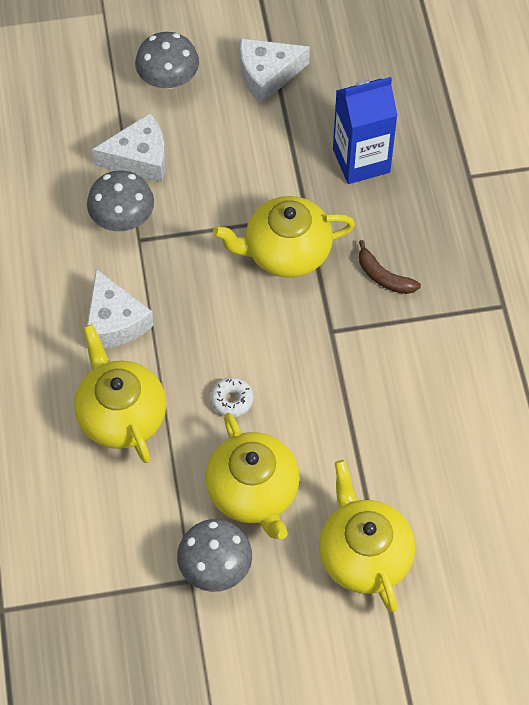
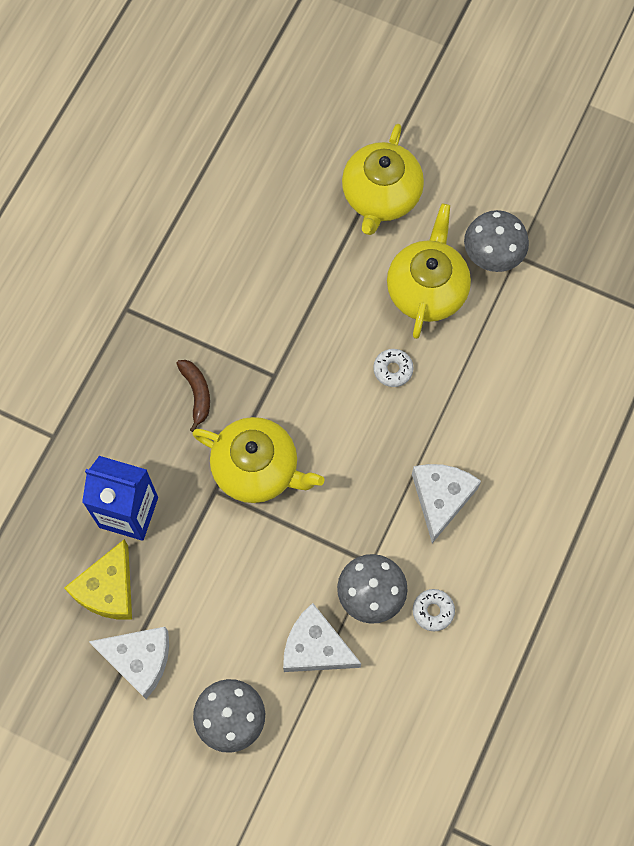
camera: 145 degrees left, 10 degrees up
yellow teapot [74,324,167,463] -> none
none -> yellow cheese [64,539,132,620]
none -> white donut [413,589,455,631]

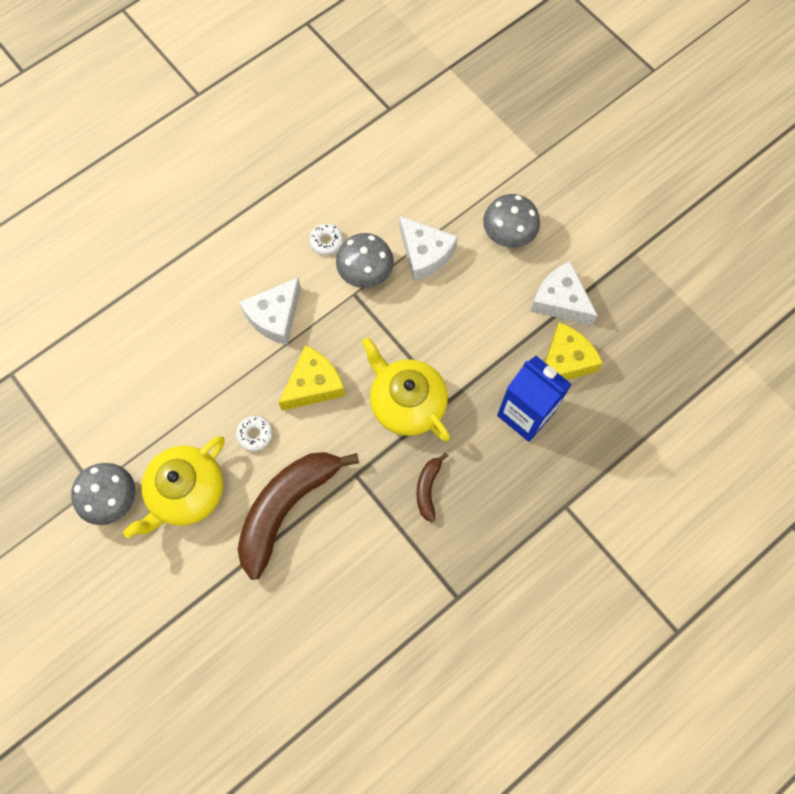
camera: 155 degrees left, 0 degrees up
yellow teapot [342,124,424,235] -> none
none -> brown banana [238,452,359,580]
none -> yellow cheese [279,345,345,411]

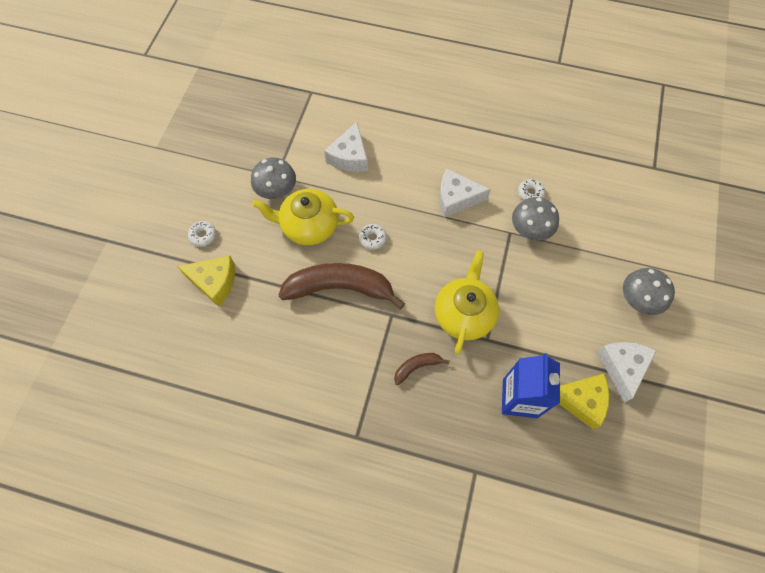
camera: 55 degrees right, 5 degrees down
yellow cheese [279,345,345,411] -> yellow cheese moved to [177,255,235,307]
white cheese [399,216,458,281] -> white cheese moved to [324,122,368,172]
none -> white donut [188,221,216,247]

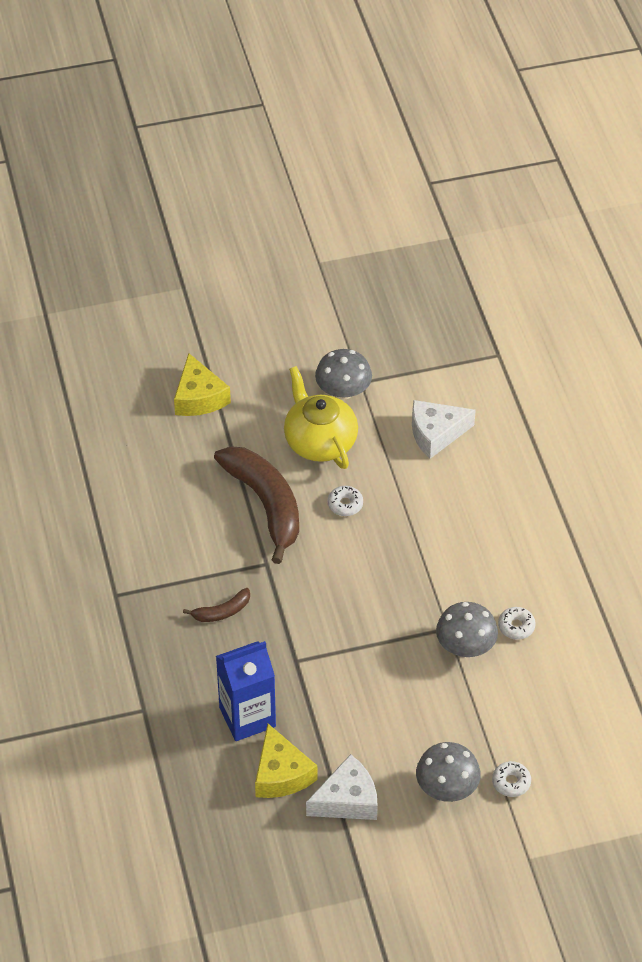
camera: 60 degrees right, 15 degrees down
white donut [188,221,216,247] -> white donut moved to [492,761,531,797]
brown banana [394,353,450,385] -> brown banana turned 120 degrees clockwise [183,588,250,622]
yellow teapot [435,250,499,354] -> none
white cheese [439,168,491,218] -> none

